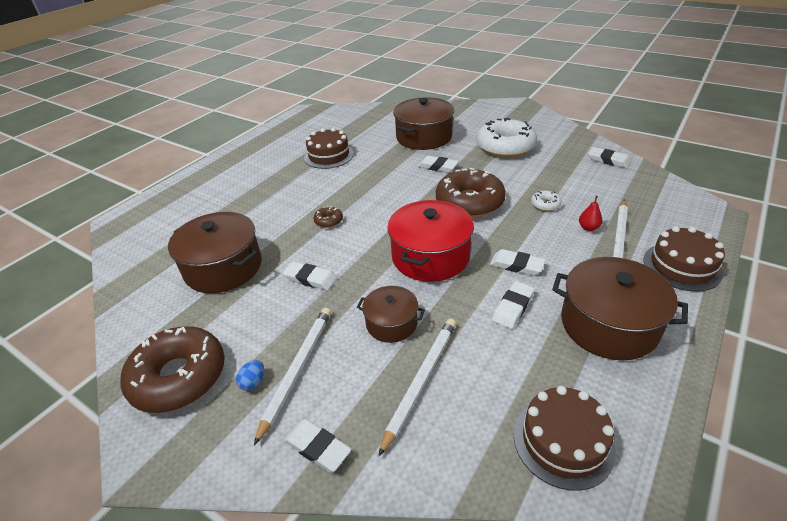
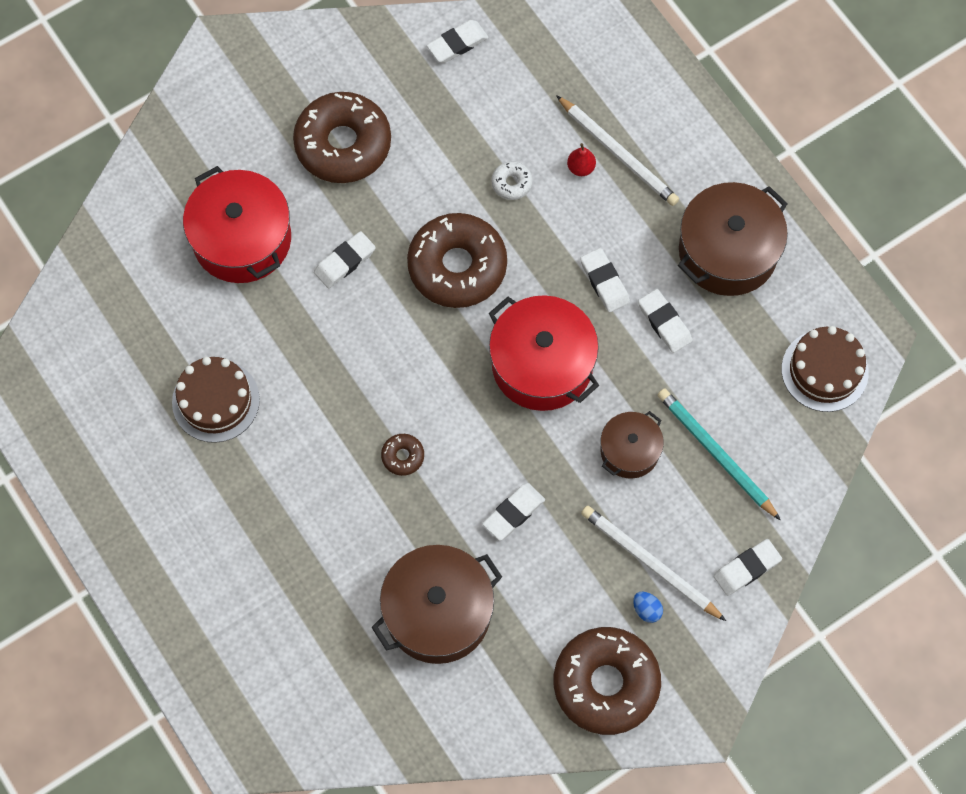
camera: 70 degrees left, 30 degrees up
white pencil [378,319,456,457] -> turquoise pencil [658,388,780,520]
brown pot [393,97,454,150] -> red pot [183,166,291,283]
white donut [477,118,537,158] -> brown donut [293,92,391,183]
white eraser [490,249,546,276] -> white eraser turned 75 degrees counterclockwise [580,248,630,312]
brown cake [643,226,725,292] -> none

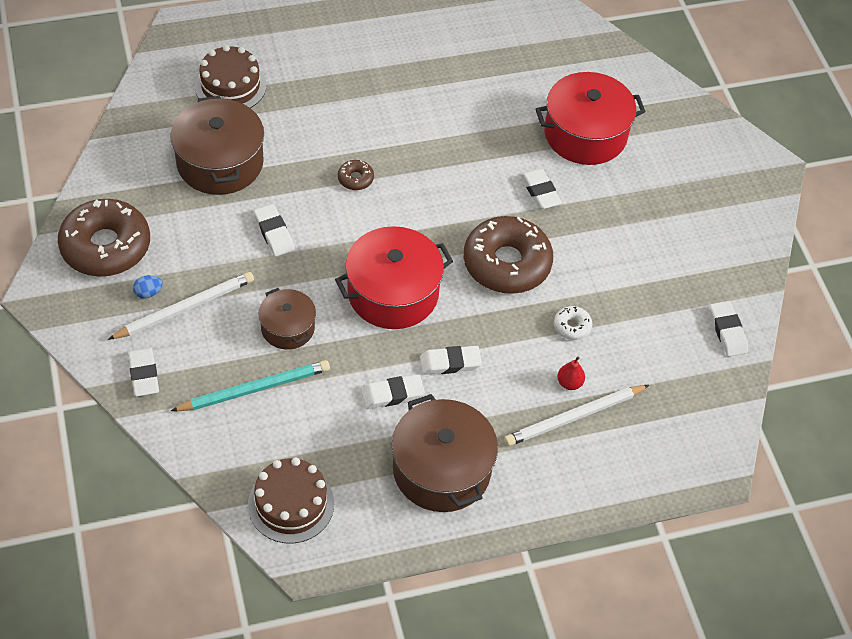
camera: 105 degrees right, 15 degrees down
brown cake [172,357,260,443] -> brown cake moved to [195,45,266,108]
brown donut [293,92,391,183] -> none

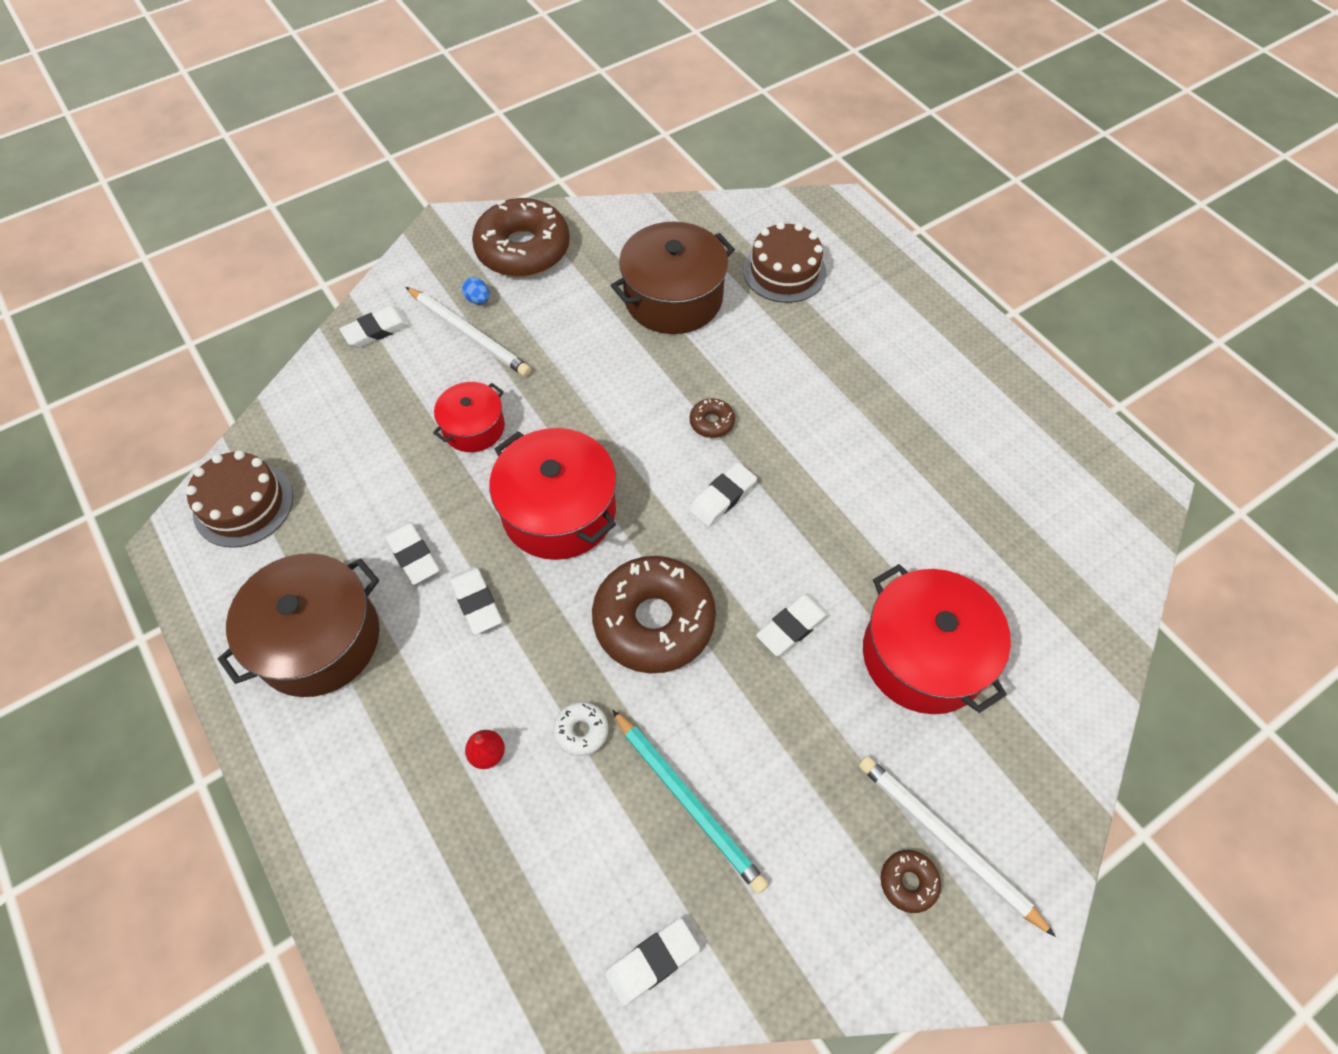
camera: 75 degrees right, 5 degrees up
turquoise pencil [171,360,330,411] -> turquoise pencil moved to [612,710,768,894]
white eraser [254,204,295,257] -> white eraser moved to [689,462,757,526]
brown pot [259,288,316,350] -> red pot [433,382,505,452]
white pencil [504,385,649,446] -> white pencil moved to [859,756,1056,937]
none -> brown donut [881,850,941,913]

